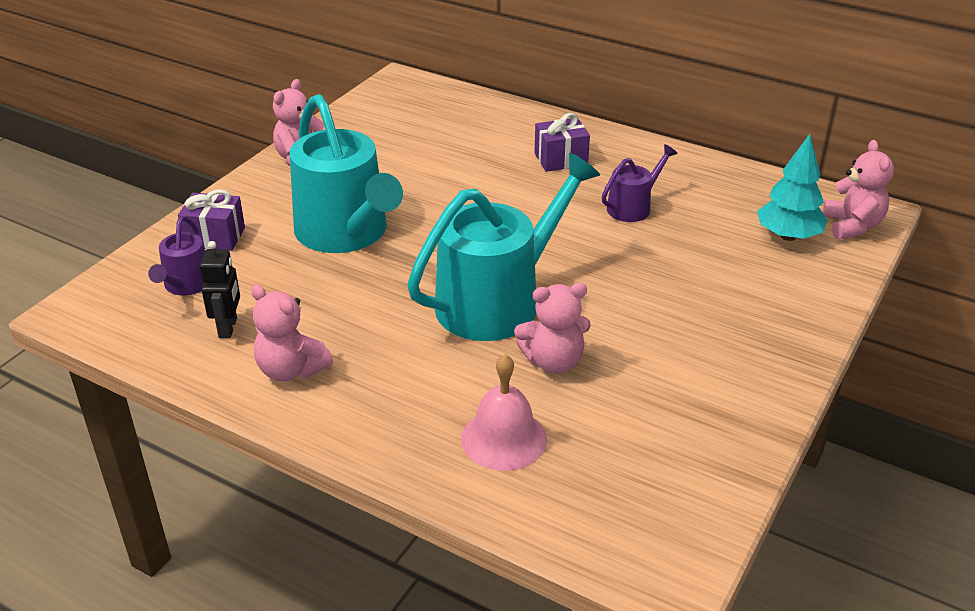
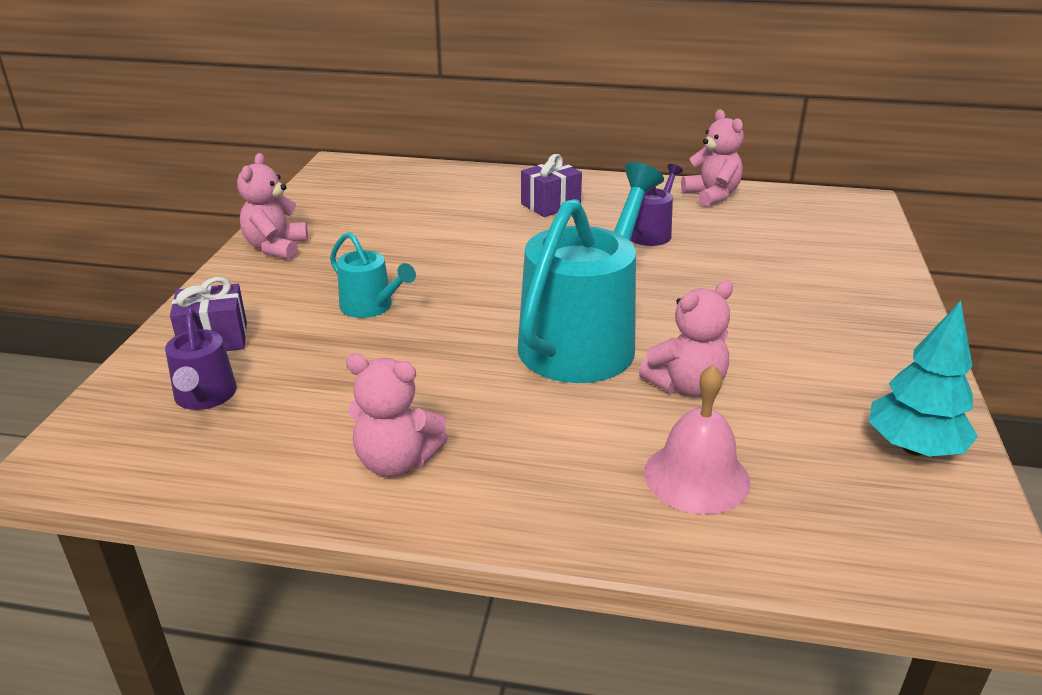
camera: 20 degrees left, 5 degrees down
black robot [200,241,240,338] -> none
turquoise watering can [289,94,403,253] -> turquoise watering can [330,232,416,318], size x0.48
turquoise tree [757,134,827,241] -> turquoise tree moved to [869,301,978,457]
pink teddy bear [823,140,894,239] -> pink teddy bear moved to [681,109,744,207]

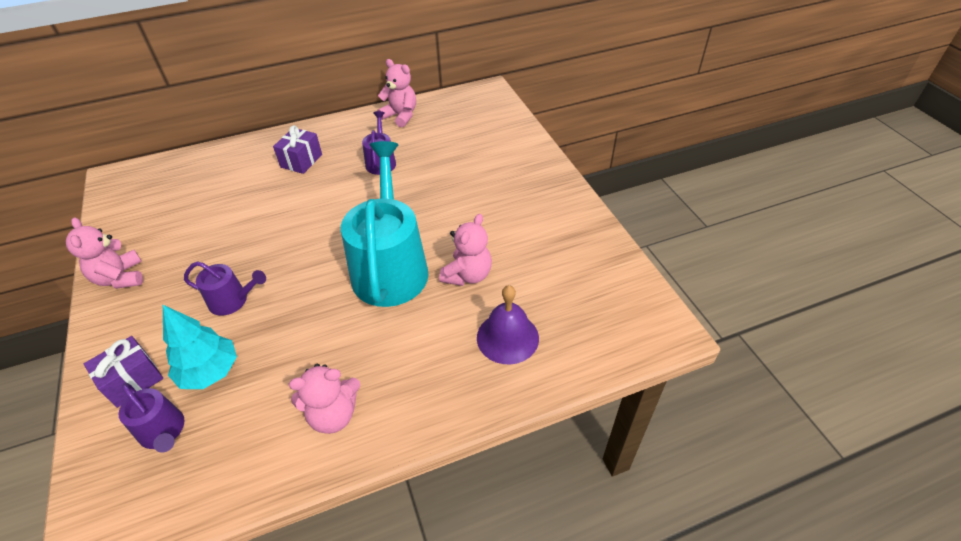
camera: 30 degrees left, 15 degrees up
turquoise watering can [330,232,416,318] -> purple watering can [184,261,266,316]
pink bell [644,364,750,514] -> purple bell [477,285,539,365]
turquoise tree [869,301,978,457] -> turquoise tree moved to [163,305,237,389]

